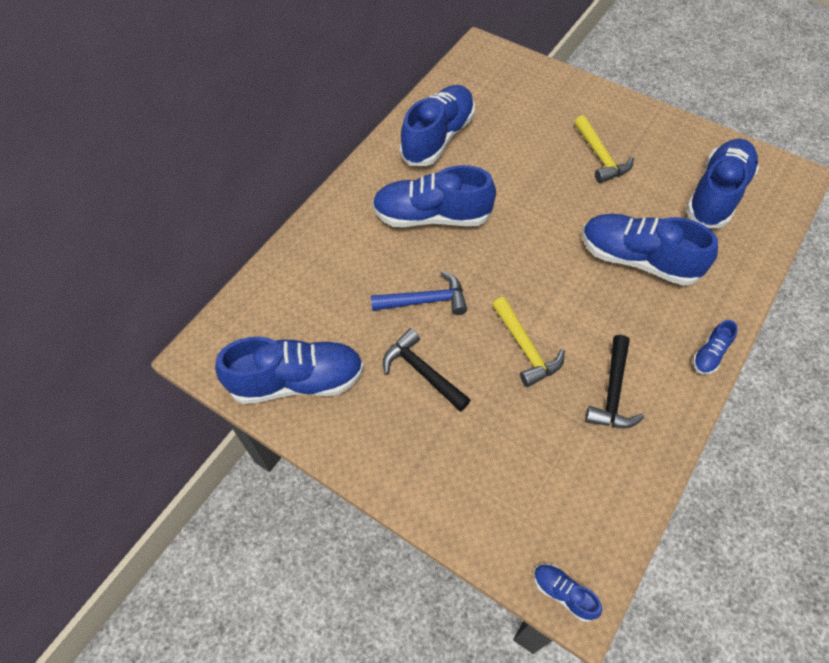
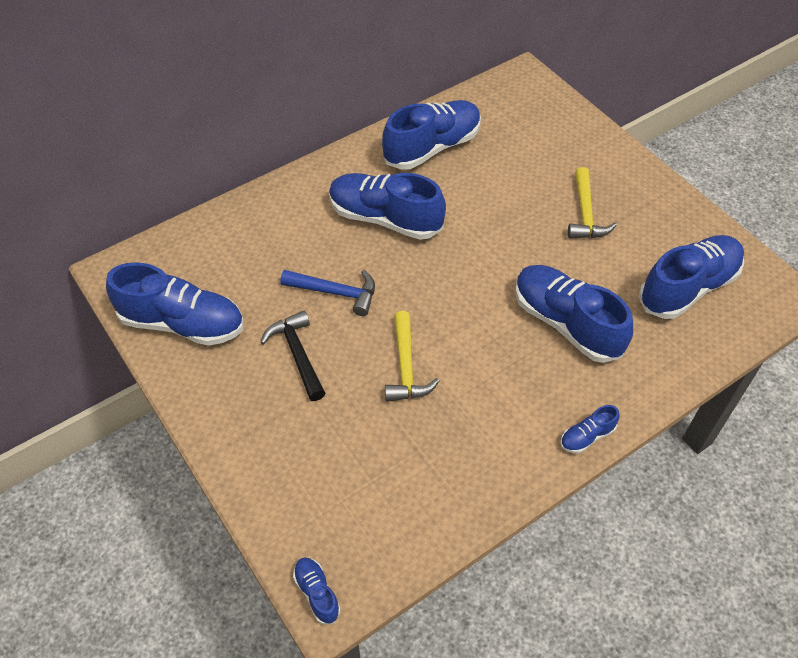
camera: 20 degrees right, 5 degrees down
black hammer [585,335,644,428] -> none

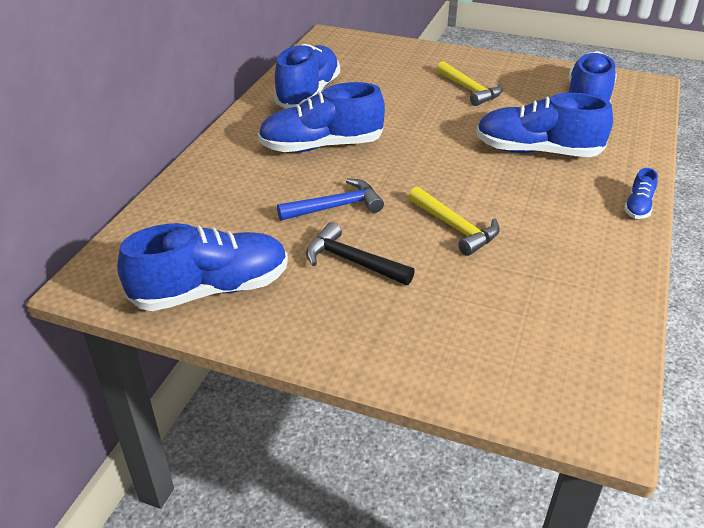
camera: 35 degrees left, 15 degrees down
blue shoe [293,557,341,624] -> none

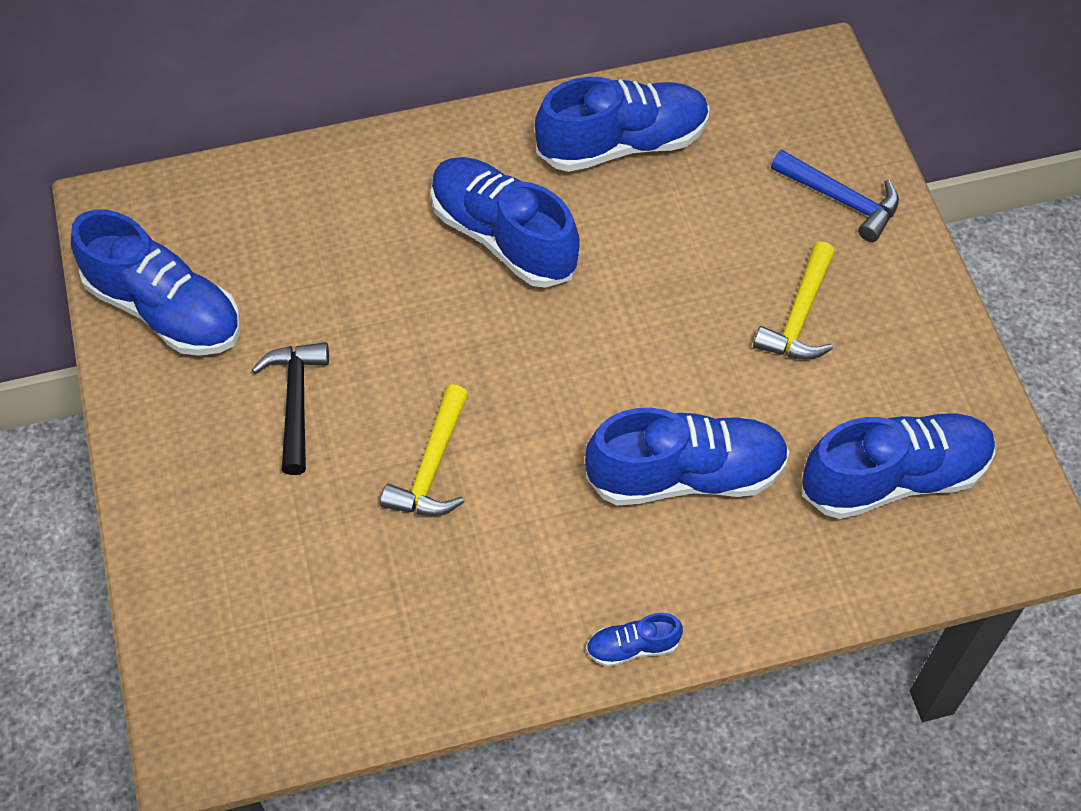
camera: 55 degrees right, 20 degrees up
blue hammer [277,178,384,221] -> blue hammer moved to [771,150,899,242]
blue shoe [476,93,613,157] -> blue shoe turned 105 degrees clockwise [585,408,790,505]

